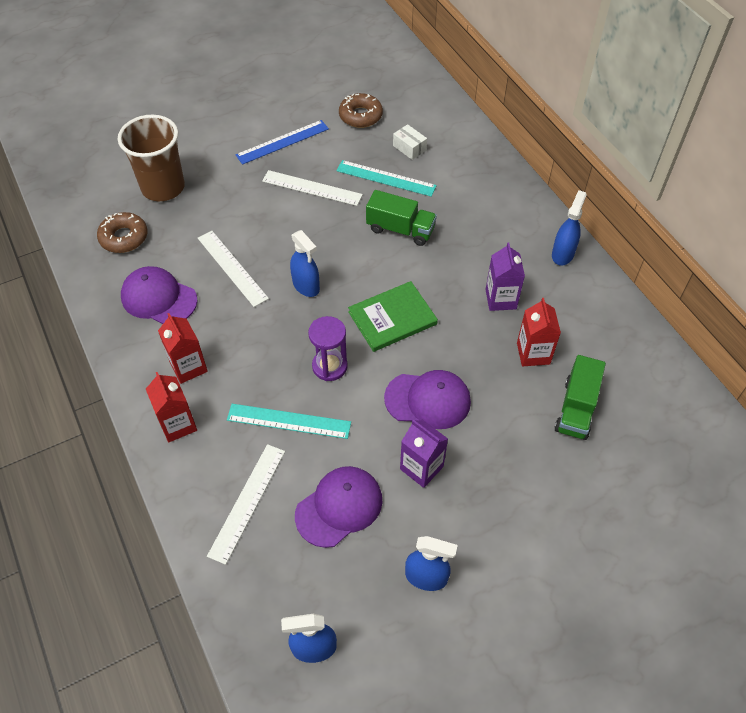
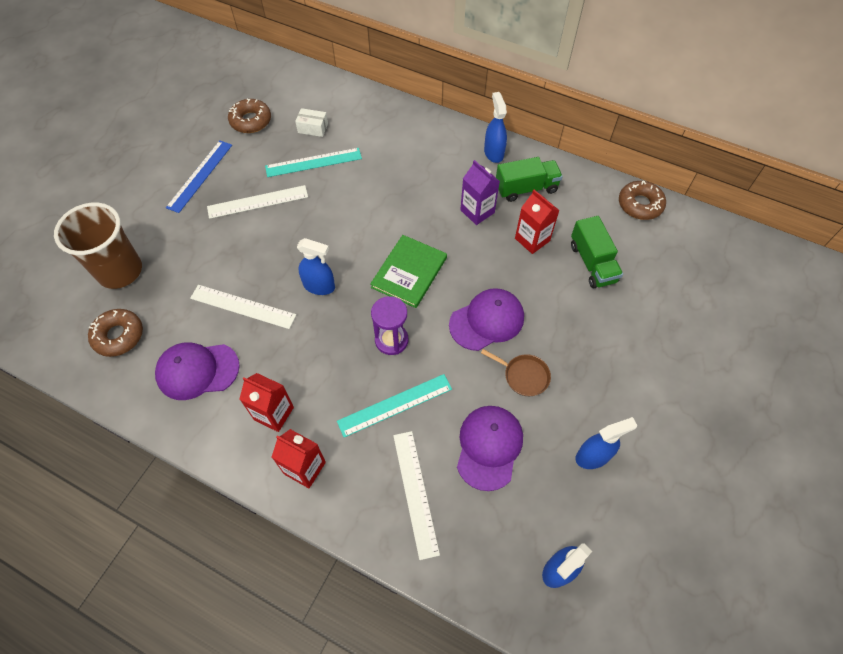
camera: 35 degrees left, 5 degrees up
green truck [366,190,437,246] -> green truck moved to [496,157,563,202]
purple carton [400,419,448,488] -> brown pan [481,349,551,396]
none -> brown donut [619,181,666,220]

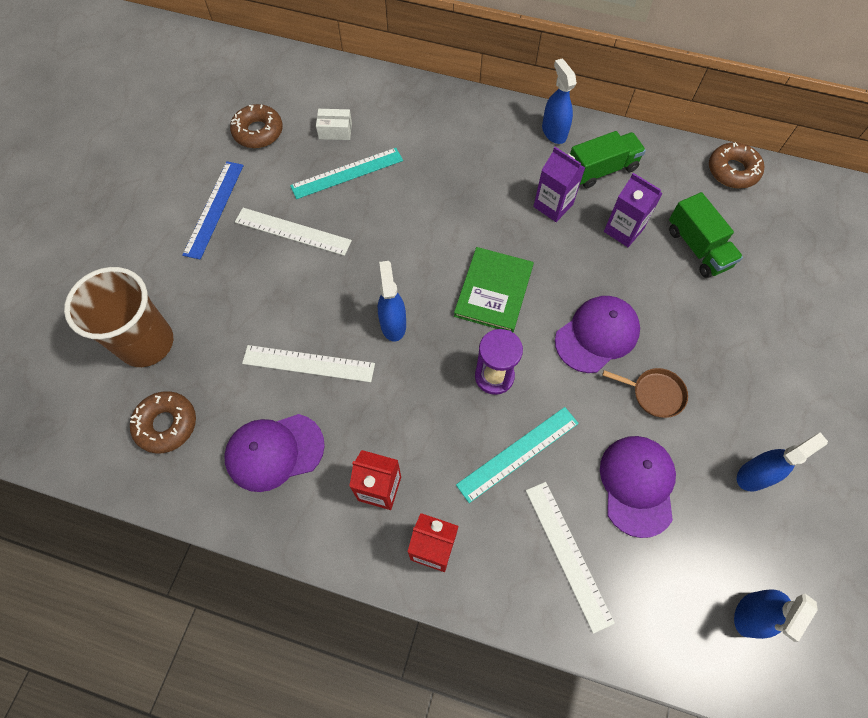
camera: 10 degrees left, 5 degrees up
white ruler [207,185,308,219] -> white ruler turned 45 degrees clockwise [235,208,352,256]
blue spray bottle [297,238,335,295] -> blue spray bottle turned 105 degrees counterclockwise [378,261,406,342]
red carton [515,190,560,254] -> purple carton [604,173,663,247]

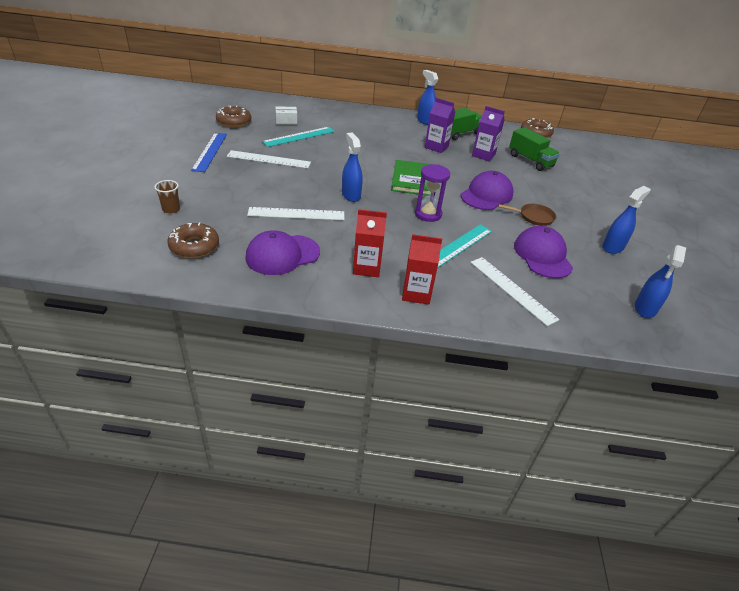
camera: 15 degrees left, 25 degrees down
brown cup [64,267,173,367] -> brown cup [155,180,180,214], size x0.41

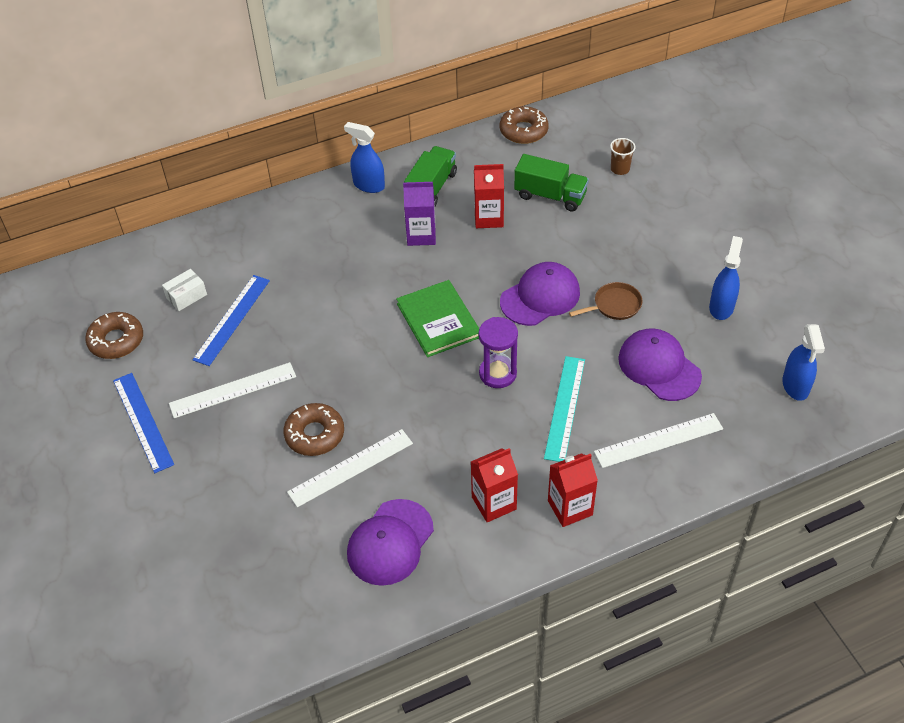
camera: 25 degrees left, 10 degrees up
brown cup [155,180,180,214] -> brown cup moved to [610,138,636,175]
brown donut [167,223,219,258] -> brown donut moved to [283,403,344,456]
turquoise ruler [262,127,335,147] -> blue ruler [192,275,270,366]
blue spray bottle [342,133,363,202] -> none
purple cap [461,171,514,210] -> purple cap turned 45 degrees clockwise [500,262,580,326]
white ruler [470,257,560,326] -> white ruler turned 45 degrees counterclockwise [594,413,723,468]
purple carton [472,106,505,161] -> red carton [474,164,504,228]

